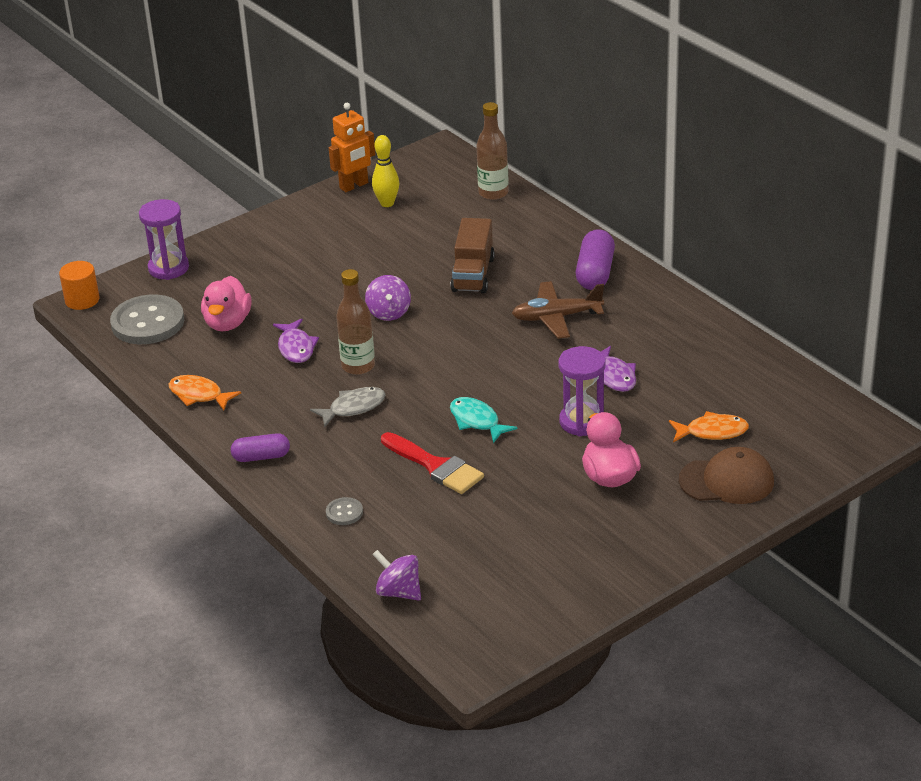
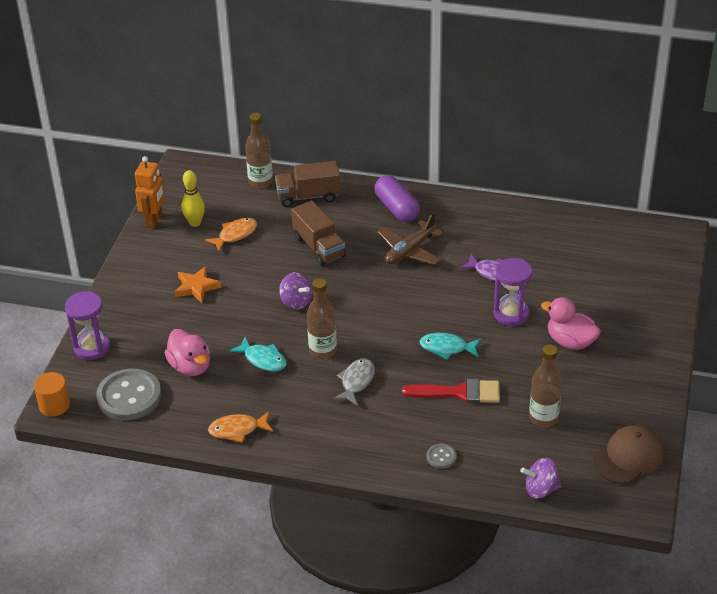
camera: 40 degrees left, 5 degrees up
purple capsule [231,433,290,462] -> none
purple fish [273,319,319,363] -> turquoise fish [229,337,287,371]
orange fish [669,411,749,442] -> orange fish moved to [205,218,257,252]
brown cap [679,447,774,504] -> brown cap moved to [593,425,664,484]
none -> orange star [174,266,221,303]
none -> brown truck [275,161,341,207]
none -> brown bottle [529,344,562,427]

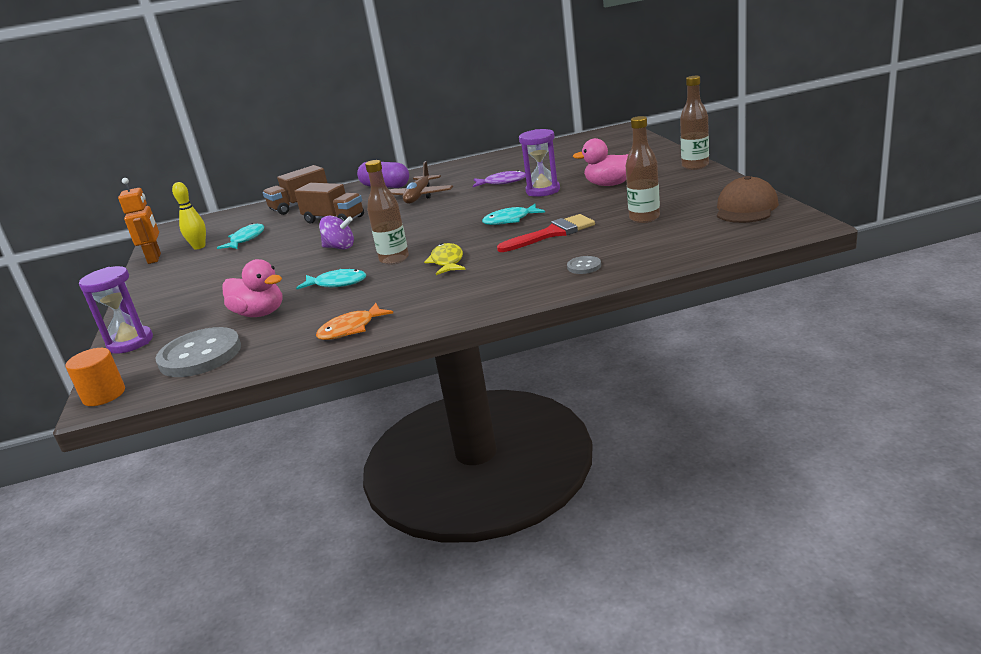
camera: 25 degrees left, 15 degrees down
orange star [174,266,221,303] -> none
orange fish [205,218,257,252] -> turquoise fish [217,223,264,249]
brown bottle [245,113,273,188] -> brown bottle moved to [680,76,709,170]
grey fish [333,358,375,406] -> yellow fish [424,243,466,275]
purple spinning top [520,458,562,499] -> none

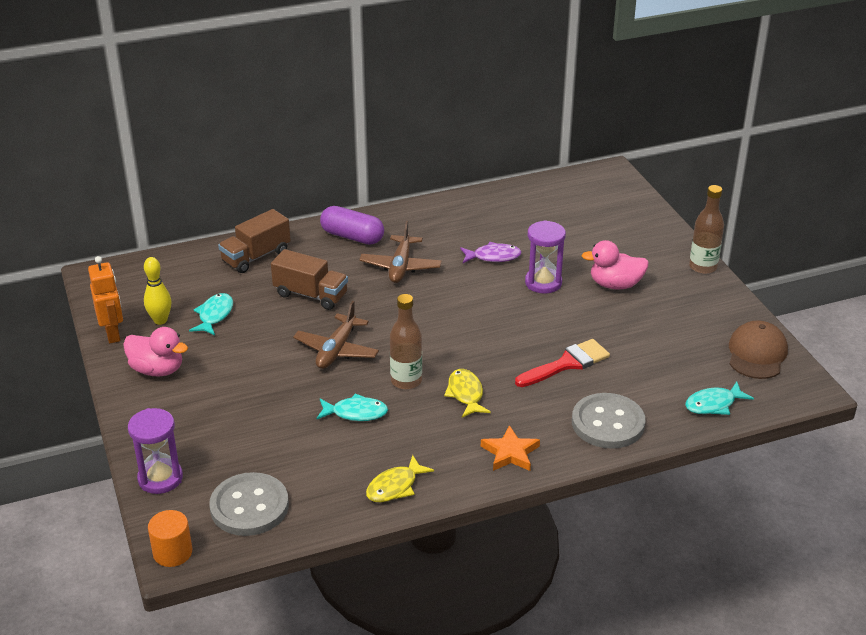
camera: 10 degrees left, 10 degrees up
pink duck [222,259,282,317] -> pink duck moved to [123,327,188,376]
orange fish [316,303,393,340] -> yellow fish [366,455,434,502]
purple spinning top [319,216,354,249] -> brown plane [293,301,379,369]
turquoise fish [482,204,545,225] -> turquoise fish moved to [685,381,754,415]
grey button [567,256,601,274] -> grey button [572,393,645,449], size x2.24
brown bottle [626,116,660,223] -> none
none -> orange star [481,425,540,471]

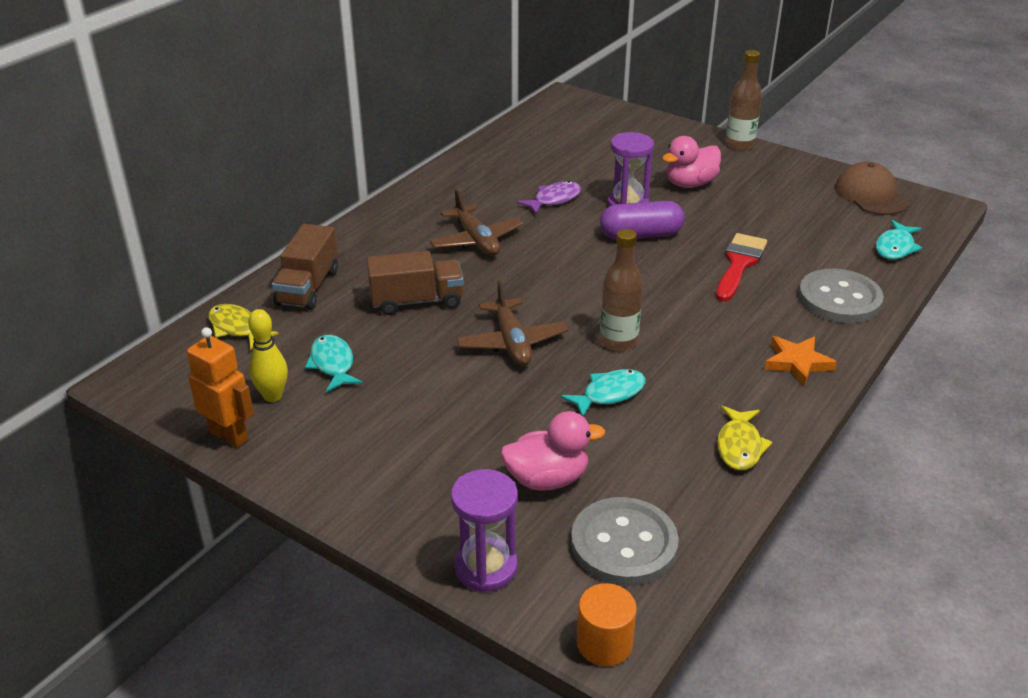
camera: 35 degrees left, 0 degrees up
pink duck [123,327,188,376] -> pink duck moved to [500,411,605,491]
purple capsule [320,206,384,245] -> purple capsule moved to [600,201,685,240]
yellow fish [444,369,491,417] -> yellow fish moved to [208,304,279,350]

